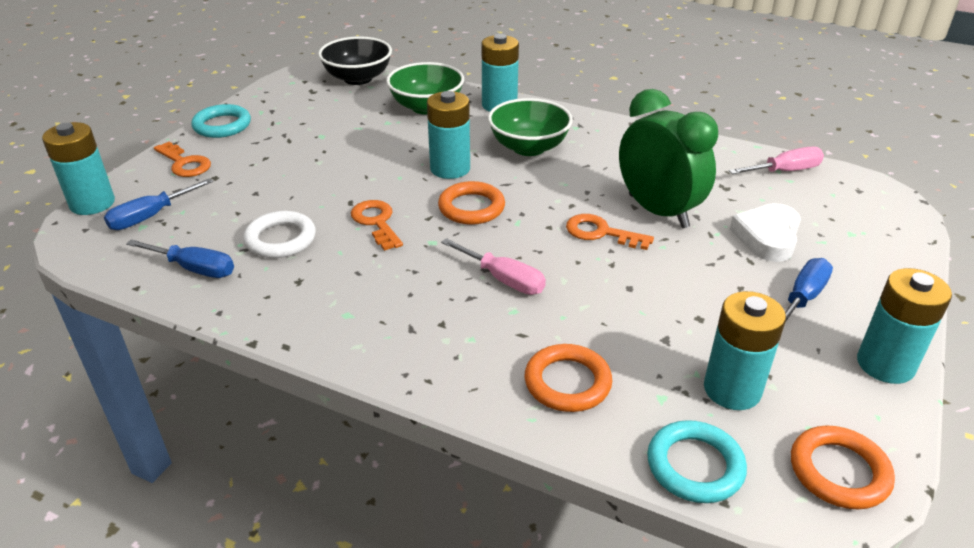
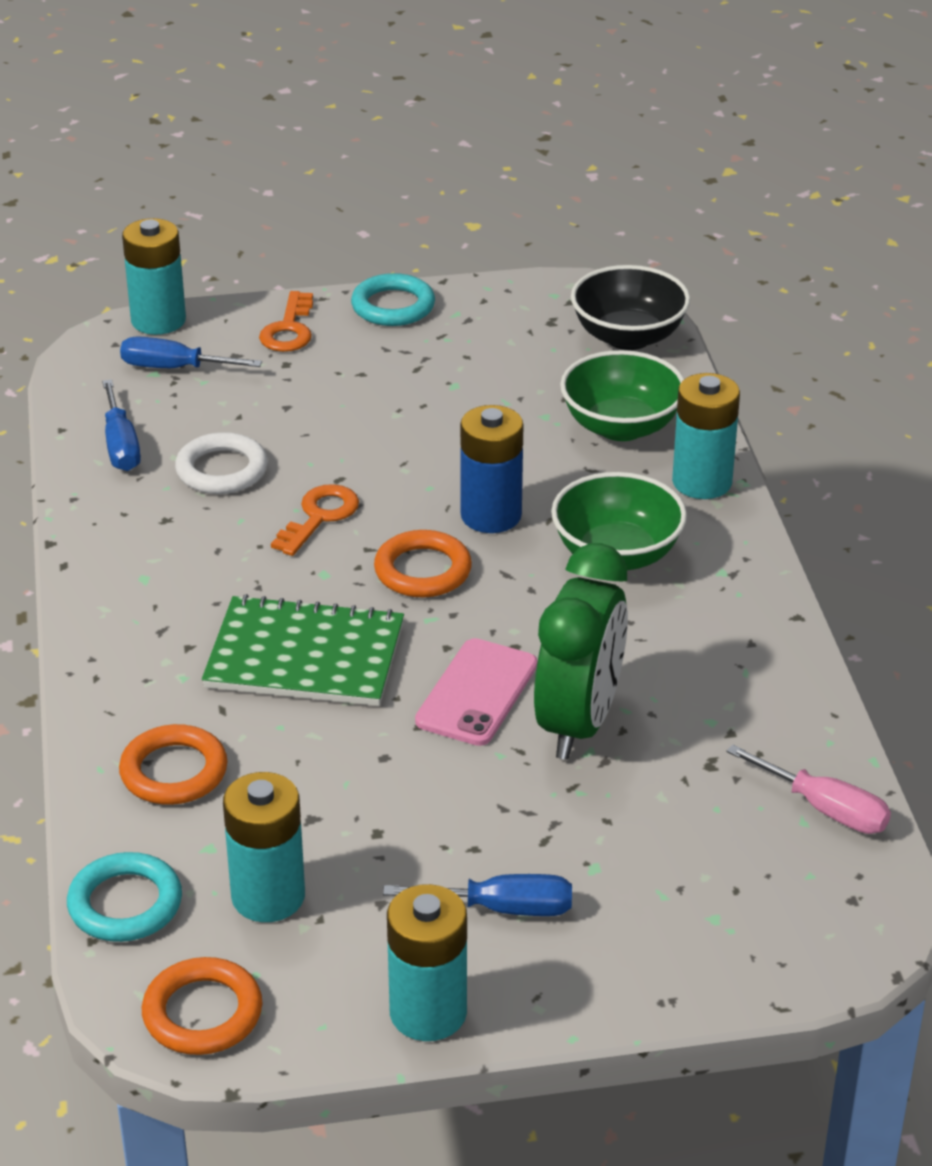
camera: 55 degrees right, 0 degrees up
turquoise battery [427,91,470,179] -> blue battery [460,405,524,533]
pink screwdriver [441,238,546,295] -> green notebook [202,594,404,706]
orange key [566,214,654,250] -> pink phone [415,638,538,746]
white heart [730,203,801,262] -> none

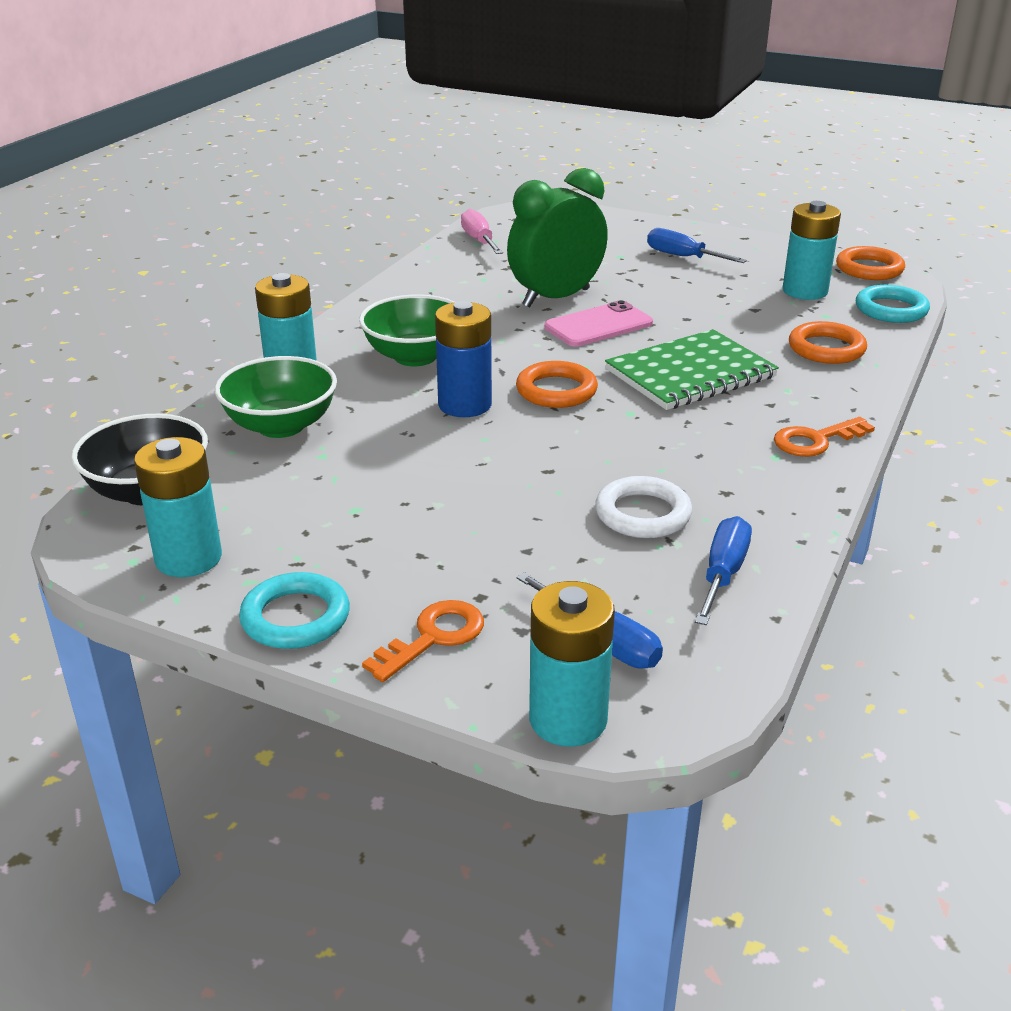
camera: 145 degrees left, 5 degrees down
green notebook [202,594,404,706] -> green notebook turned 75 degrees counterclockwise [605,329,779,410]
orange key [271,484,359,556] -> orange key moved to [774,417,875,457]
turquoise battery [387,884,467,1041] -> turquoise battery moved to [134,437,222,577]

